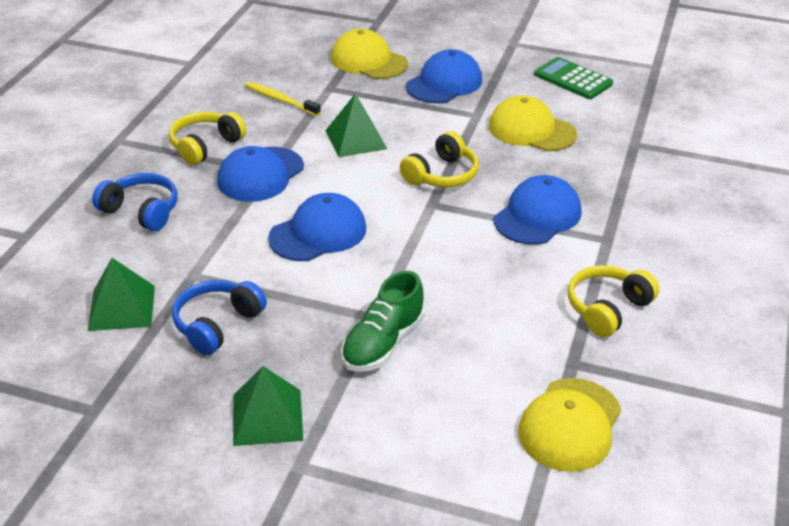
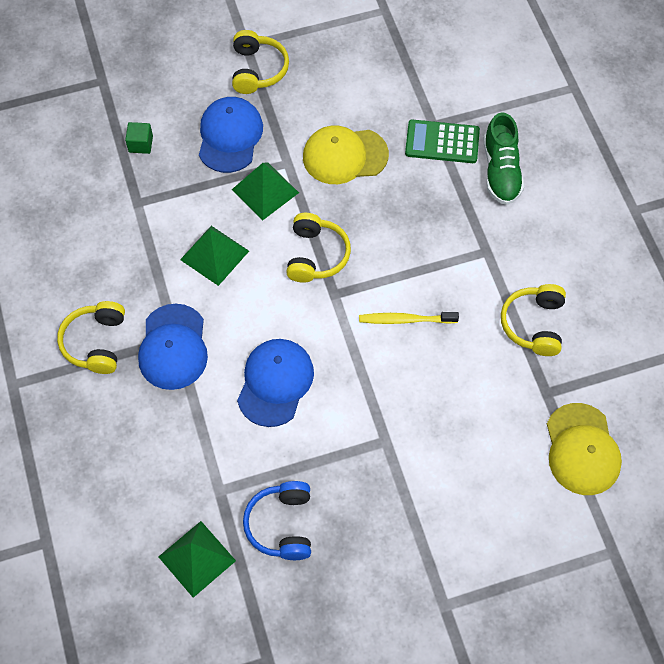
camera: 35 degrees left, 25 degrees up
blue headphones [92,173,178,231] -> none
green pyramid [233,366,303,446] -> green pyramid moved to [232,163,299,220]
yellow toothbrush [245,82,321,116] -> yellow toothbrush moved to [359,312,459,324]
yellow cap [331,29,408,79] -> green cube [125,122,153,154]
green shoe [341,271,425,372] -> green shoe moved to [483,112,524,205]
blue cap [494,175,581,245] -> none
green calculator [534,57,613,99] -> green calculator moved to [405,119,480,163]
none -> yellow headphones [232,30,289,94]

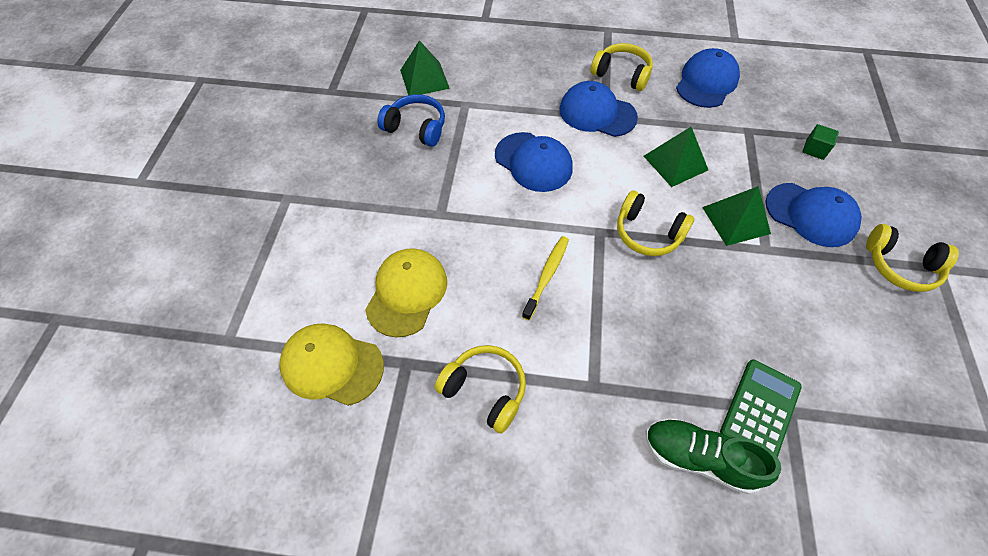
camera: 115 degrees right, 5 degrees down
yellow cap [303,126,389,184] -> yellow cap moved to [365,248,447,337]
none -> blue cap [676,48,740,108]

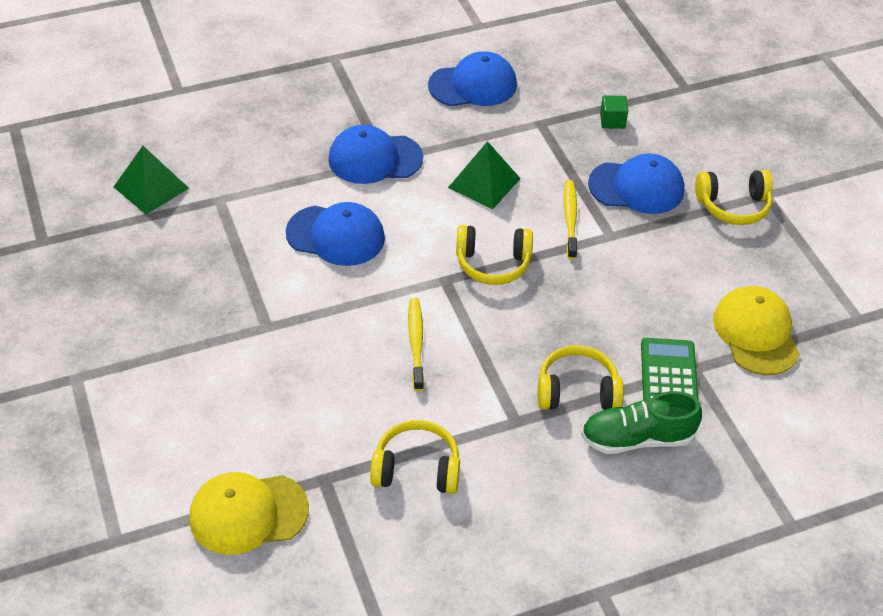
camera: 30 degrees left, 10 degrees down
yellow cap [365,248,447,337] -> yellow cap moved to [713,286,800,375]
blue headphones [377,94,445,147] -> none
yellow headphones [591,43,653,91] -> yellow headphones moved to [538,345,624,410]
blue cap [676,48,740,108] -> blue cap turned 75 degrees clockwise [428,51,517,106]
green pyramid [702,186,771,246] -> yellow toothbrush [564,180,577,259]

